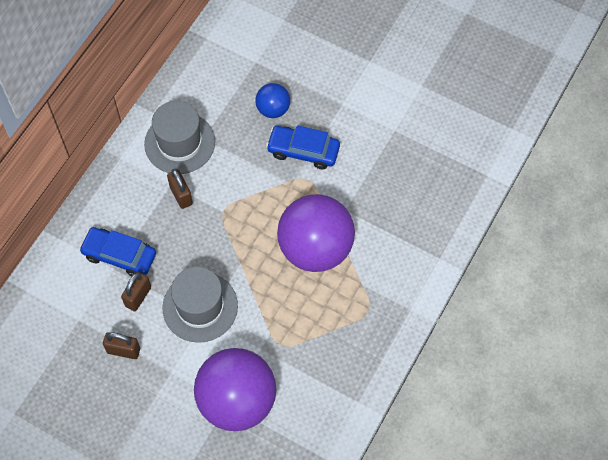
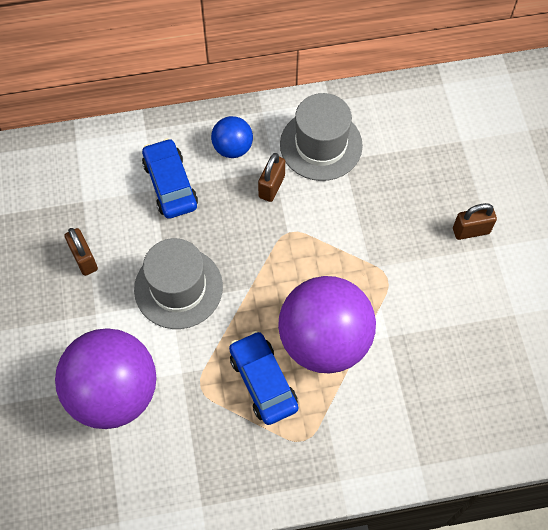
camera: 50 degrees right, 0 degrees up
brown padlock [121,272,151,311] -> brown padlock moved to [453,203,497,240]
blue ball [255,83,290,118] -> blue ball moved to [211,116,253,158]
blue car [266,125,340,169] -> blue car moved to [229,331,298,425]

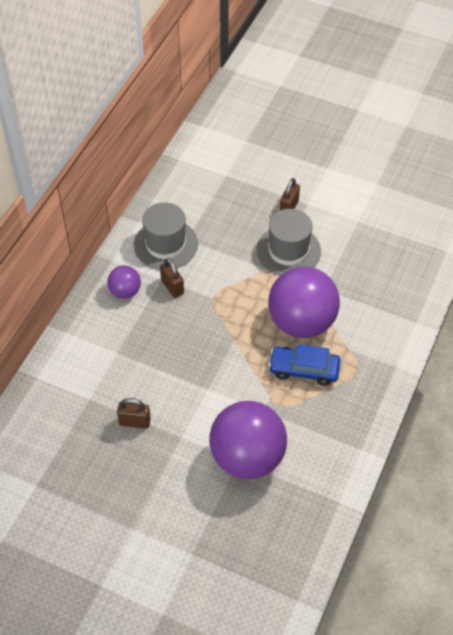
camera: 55 degrees left, 10 degrees down
grey hat [134,238,223,329] -> grey hat moved to [256,209,321,276]
blue car [142,138,198,219] -> none
blue ball [211,116,253,158] -> purple ball [107,265,141,299]

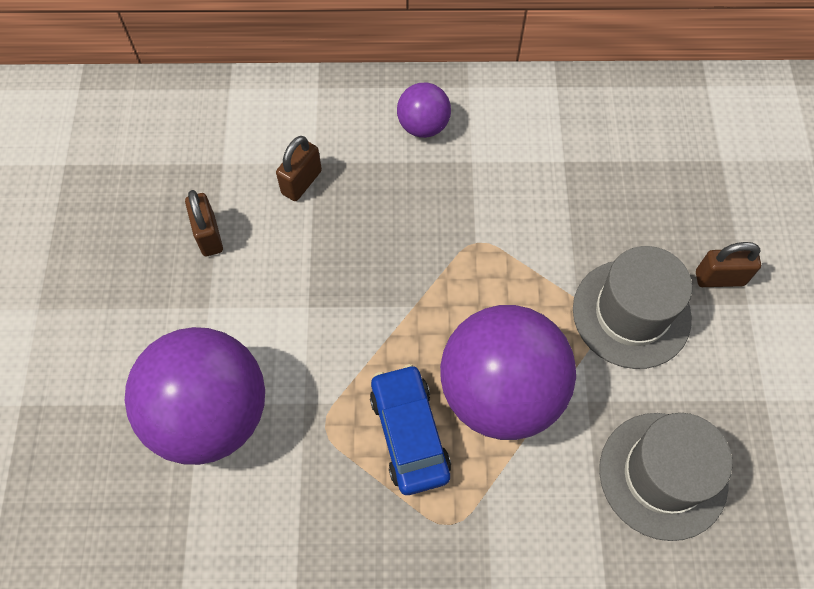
camera: 65 degrees right, 10 degrees up
grey hat [134,202,198,270] -> grey hat moved to [599,413,732,541]
brown padlock [160,258,184,298] -> brown padlock moved to [276,136,322,201]

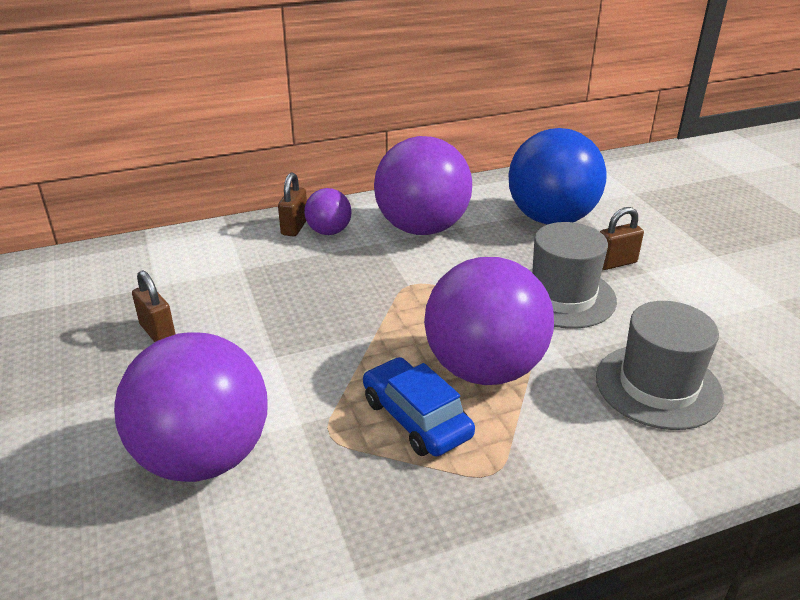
camera: 20 degrees left, 30 degrees down
brown padlock [276,136,322,201] -> brown padlock moved to [278,173,307,237]
none -> purple ball [374,136,472,235]
none -> blue ball [509,128,606,225]

